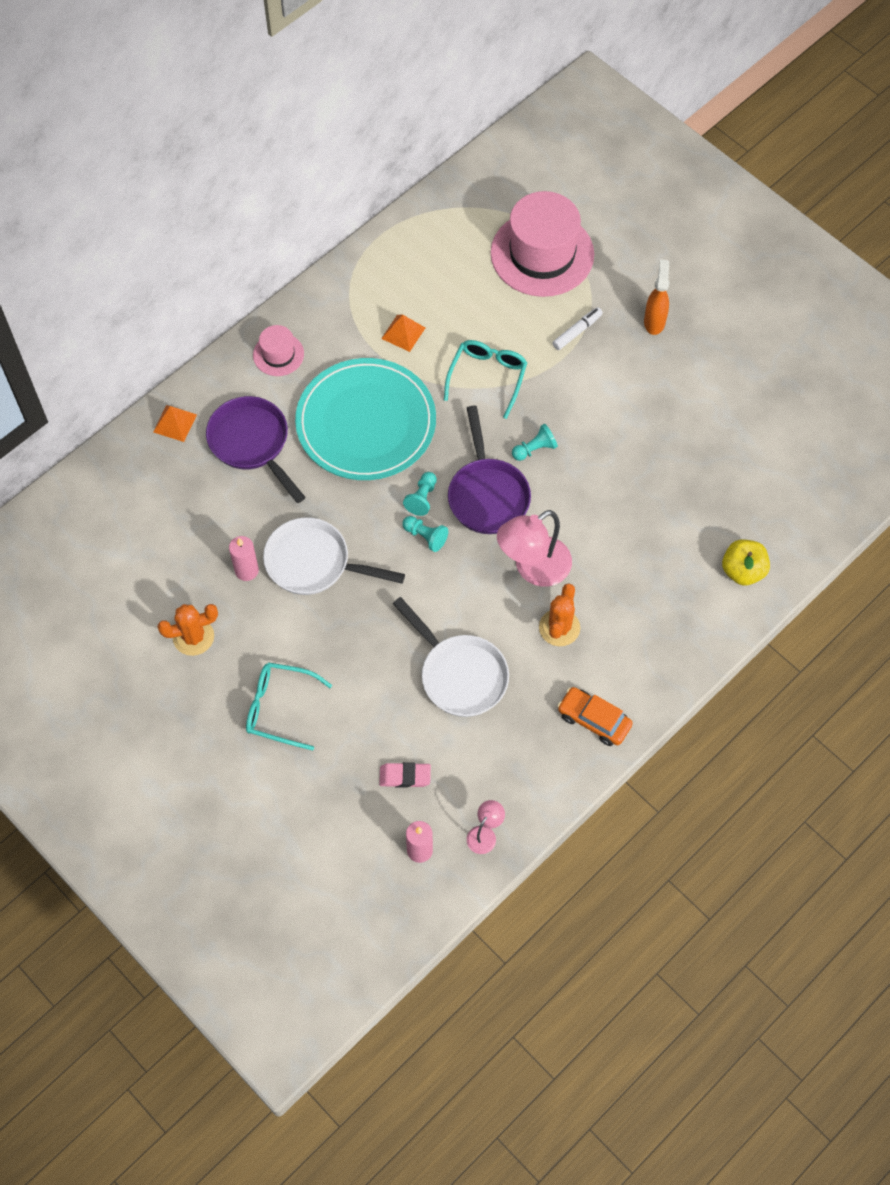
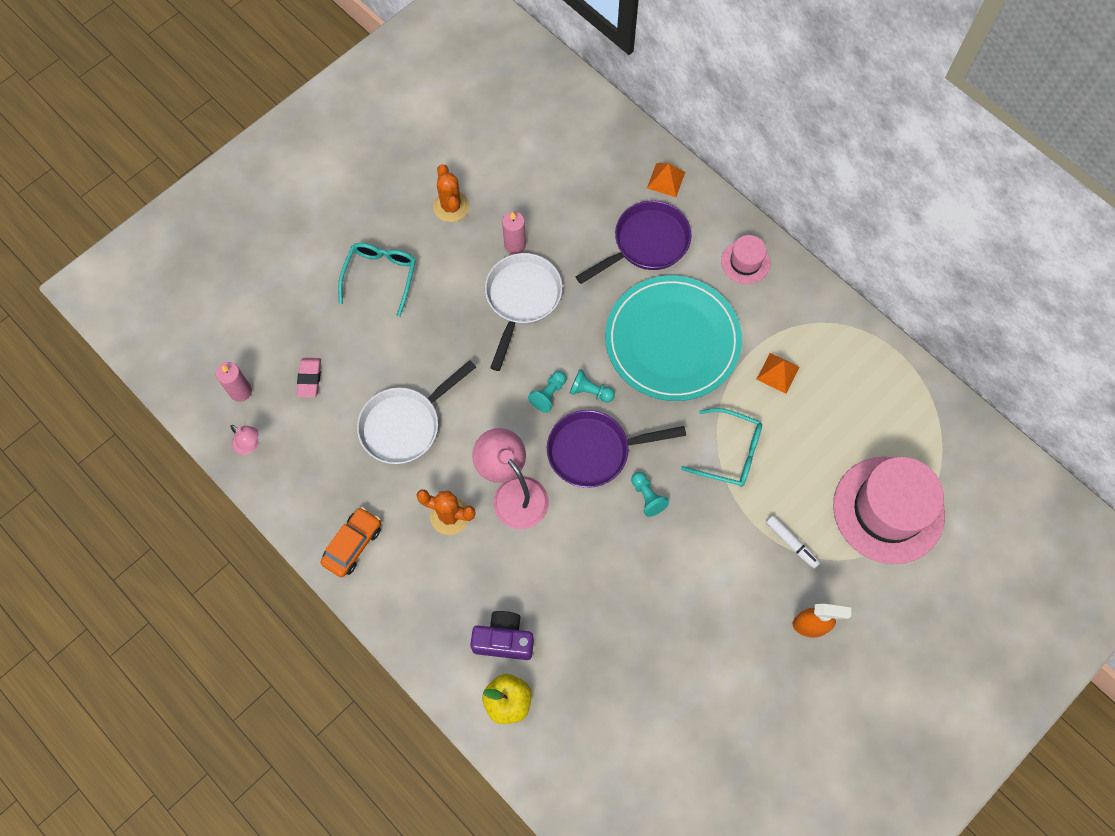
camera: 90 degrees right, 5 degrees up
none -> purple camera [470,611,534,660]

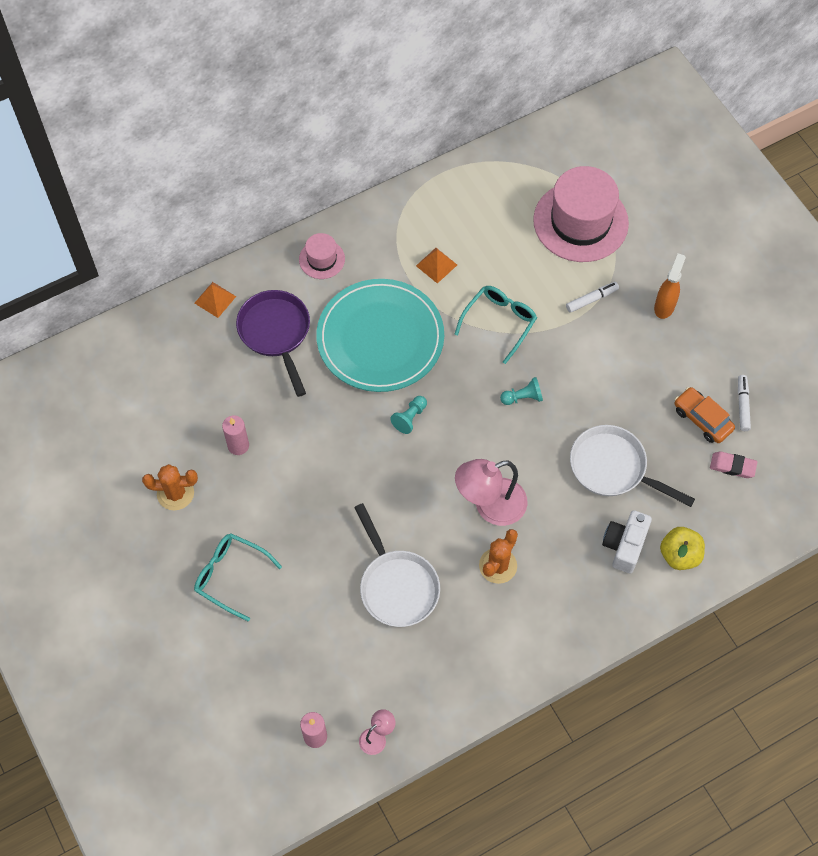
camera: 75 degrees left, 5 degrees down
pink eraser [297,358,321,397] -> pink eraser moved to [710,452,757,478]
orange car [321,507,381,577] -> orange car moved to [674,387,735,443]
purple camera [470,611,534,660] -> white camera [602,510,652,573]
white pan [485,253,563,371] -> white pan moved to [570,425,695,507]
turquoise pawn [528,371,566,413] -> none
purple pan [547,410,686,488] -> none
none -> white marker [738,375,751,431]

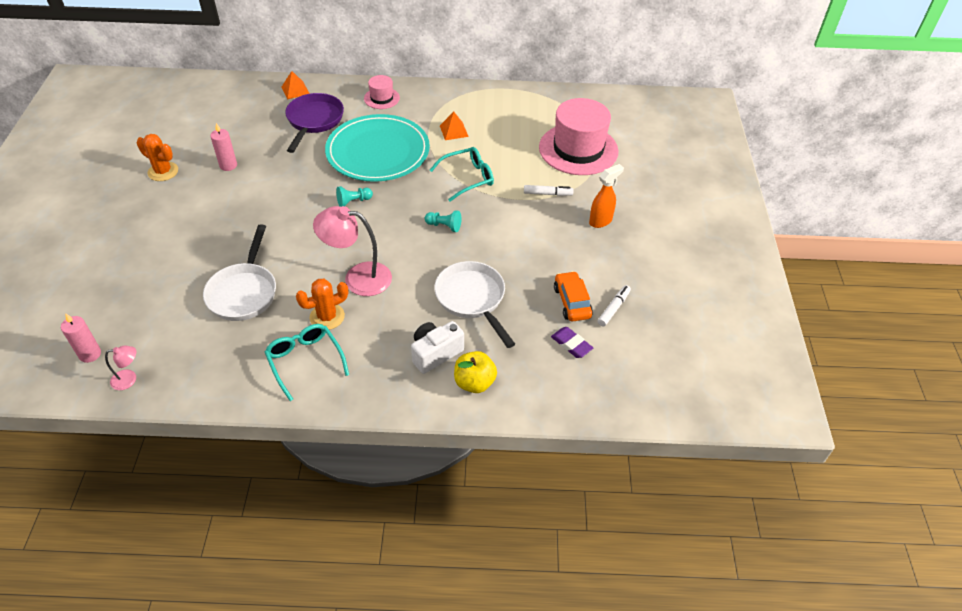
camera: 30 degrees right, 15 degrees down
turquoise glasses [194,533,282,621] -> turquoise glasses moved to [265,324,349,401]
pink eraser [710,452,757,478] -> purple eraser [551,327,593,358]

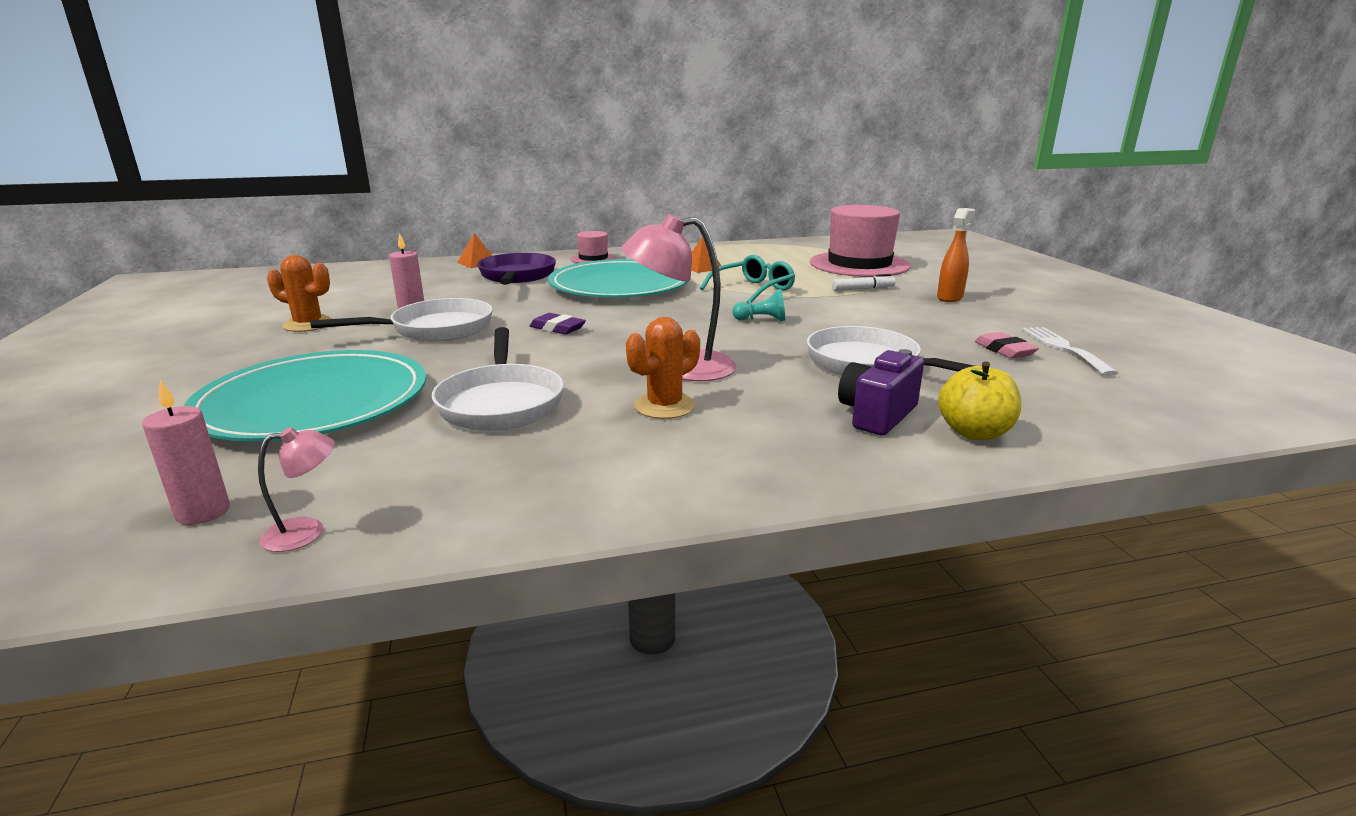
camera: 15 degrees left, 25 degrees down
turquoise glasses [265,324,349,401] -> none
turquoise pawn [336,186,373,207] -> none
white camera [411,321,464,374] -> purple camera [838,349,924,435]
purple eraser [551,327,593,358] -> purple eraser moved to [530,313,586,334]
orange car [554,271,593,321] -> pink eraser [975,332,1039,358]
white marker [598,285,631,327] -> white fork [1022,327,1118,376]
none -> turquoise plate [184,350,426,442]
none -> white pan [310,298,493,341]

